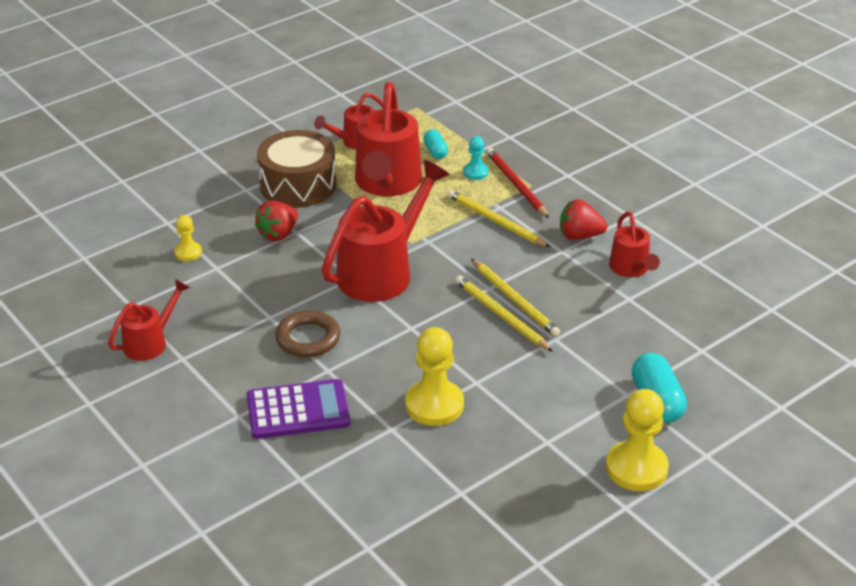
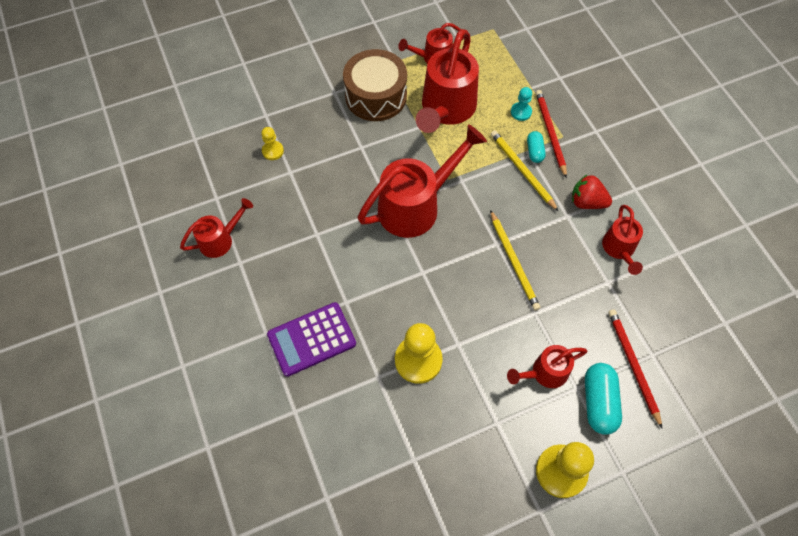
camera: 15 degrees right, 25 degrees up
purple calculator [247,379,350,439] -> purple calculator turned 150 degrees clockwise [267,302,356,377]
red strawberry [255,201,298,241] -> none
brown ring [275,310,340,357] -> none
turquoise capsule [423,129,448,159] -> turquoise capsule moved to [527,131,546,163]
yellow pencil [455,276,553,352] -> none
none -> red watering can [507,345,587,388]
none -> red pencil [609,310,662,428]

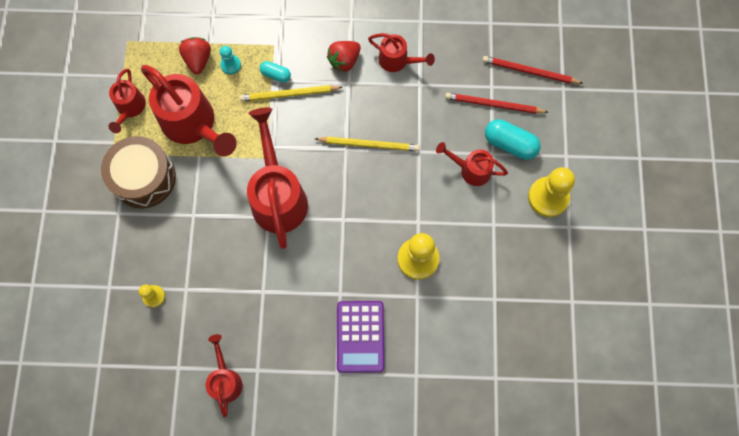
camera: 65 degrees left, 10 degrees up
red watering can [507,345,587,388] -> red watering can turned 105 degrees clockwise [436,142,508,186]
red pencil [536,90,567,178] -> red pencil moved to [482,56,583,84]
none -> red strawberry [179,37,211,74]

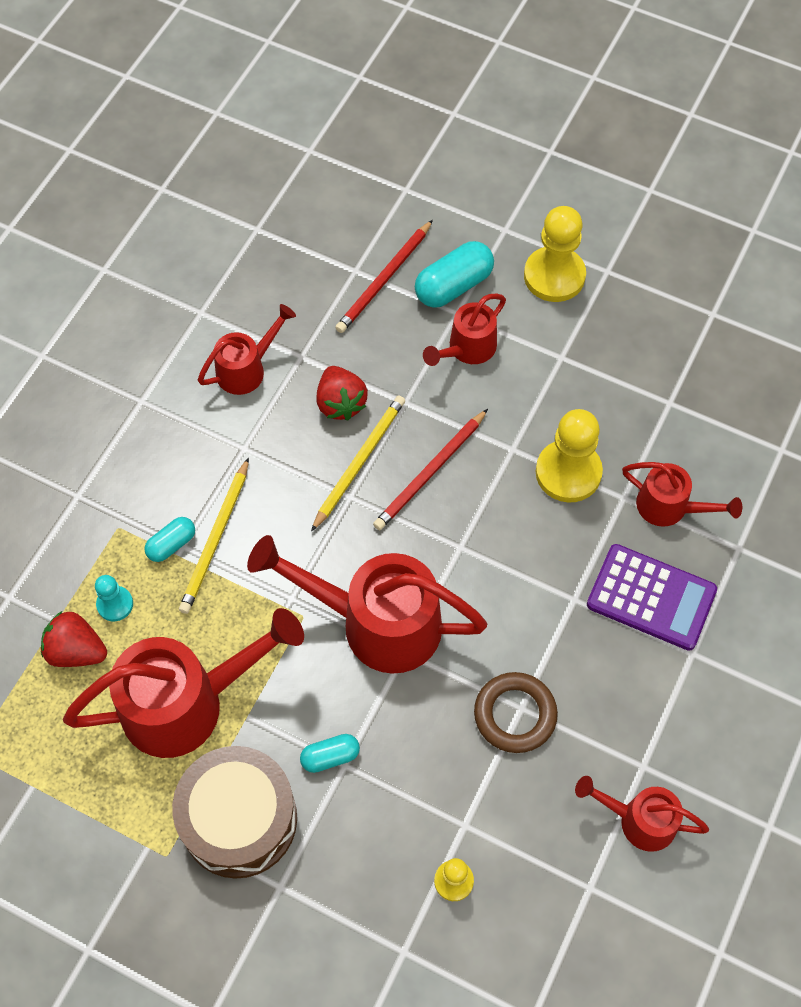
camera: 65 degrees left, 10 degrees down
red watering can [109,69,146,133] -> red watering can moved to [622,462,742,527]
red strawberry [327,41,361,73] -> red strawberry moved to [316,366,368,420]
red pencil [482,56,583,84] -> red pencil moved to [373,409,488,530]
none -> turquoise capsule [300,734,360,773]
none -> brown ring [474,672,558,753]

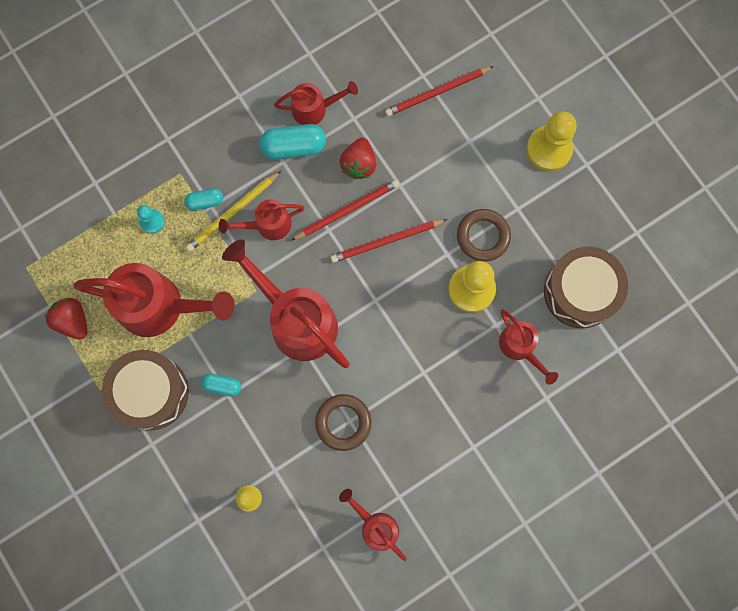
camera: 30 degrees right, 15 degrees up
red strawberry [41,611,107,667] -> red strawberry moved to [45,298,87,340]
yellow pencil [311,395,405,532] -> red pencil [292,180,399,240]
turquoise capsule [415,241,494,308] -> turquoise capsule moved to [260,124,326,160]
red watering can [423,294,506,366] -> red watering can moved to [219,199,304,240]
purple calculator [587,544,717,651] -> none
none -> brown ring [457,209,511,261]
none -> brown drum [544,247,628,328]

